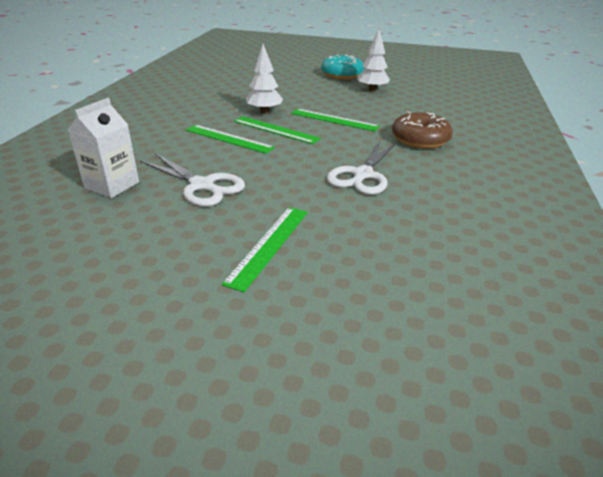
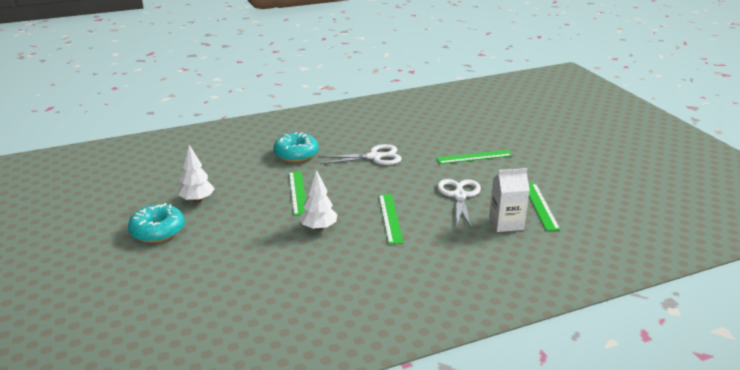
camera: 125 degrees left, 5 degrees down
green ruler [234,116,321,144] -> green ruler moved to [529,183,561,231]
brown donut [392,111,453,149] -> turquoise donut [273,132,319,162]

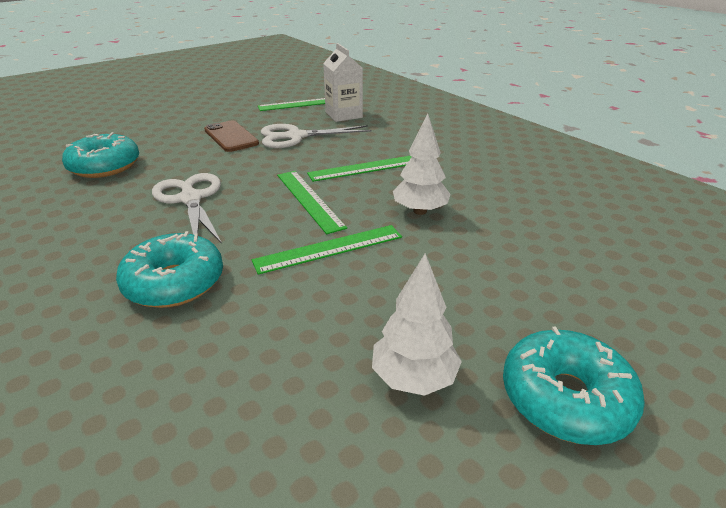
camera: 105 degrees left, 5 degrees up
green ruler [436,150,513,164] -> green ruler moved to [277,171,347,234]
none -> turquoise donut [62,132,139,178]
none -> brown phone [204,121,259,152]

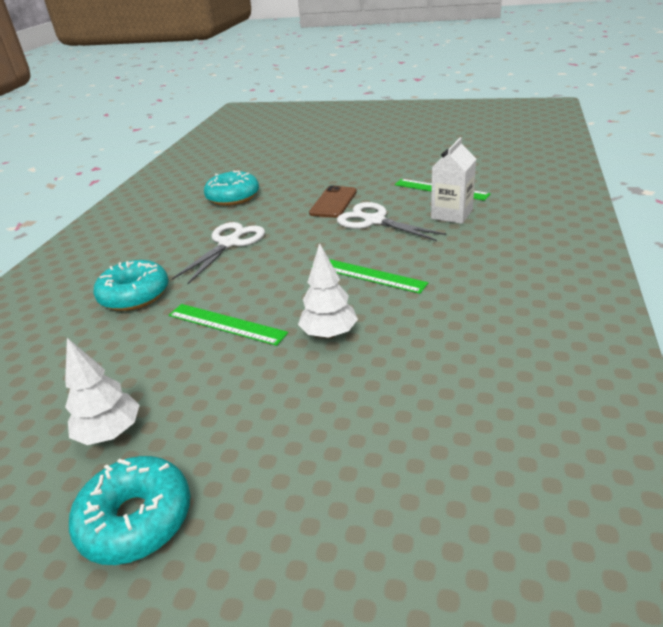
camera: 55 degrees right, 0 degrees up
green ruler [277,171,347,234] -> none

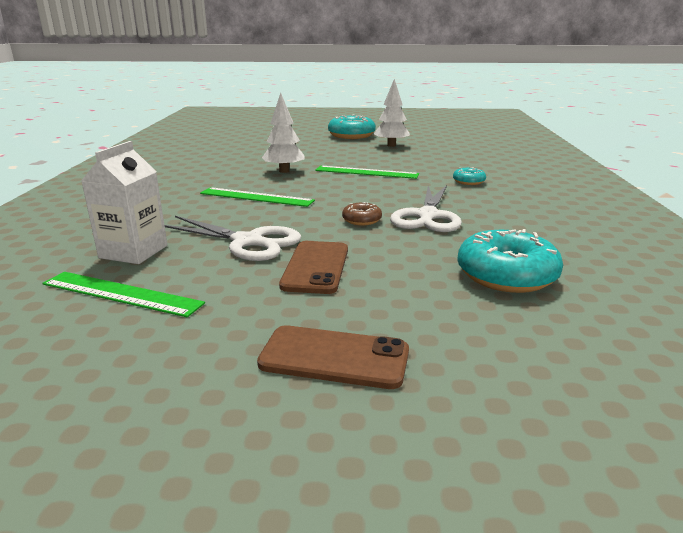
camera: 165 degrees right, 10 degrees down
turquoise donut [94,260,169,311] -> turquoise donut [453,167,486,185], size x0.50
none -> brown phone [257,325,409,389]
none -> brown donut [342,202,382,225]

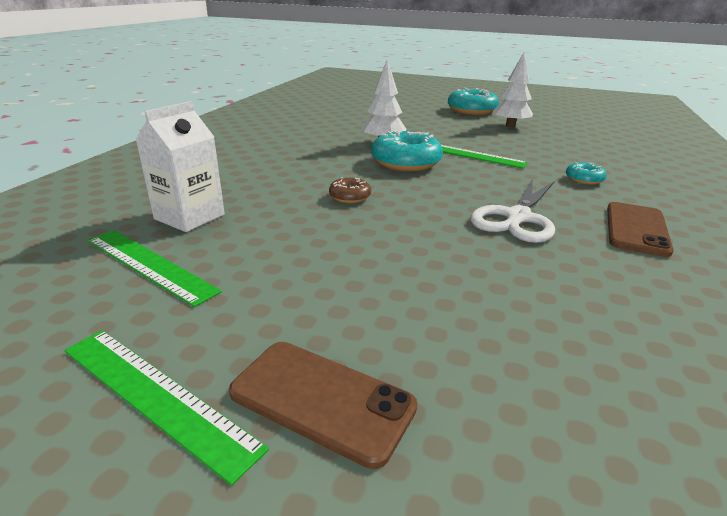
camera: 15 degrees right, 5 degrees up
white scissors [165,216,301,261] -> none
green ruler [200,187,315,207] -> green ruler moved to [64,330,269,486]
brown phone [279,241,348,294] -> brown phone moved to [607,202,674,257]
brown donut [342,202,382,225] -> brown donut moved to [329,177,371,203]
turquoise donut [457,229,563,293] -> turquoise donut moved to [371,131,443,171]

